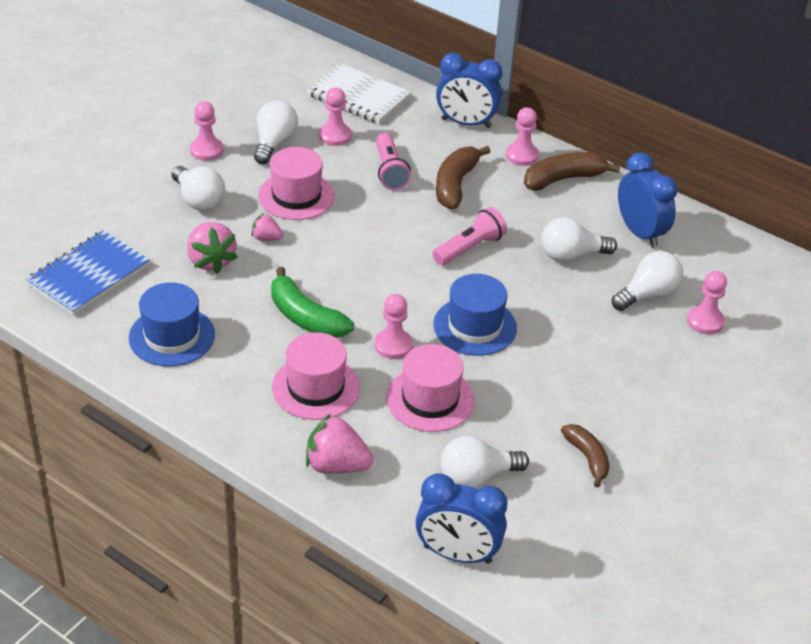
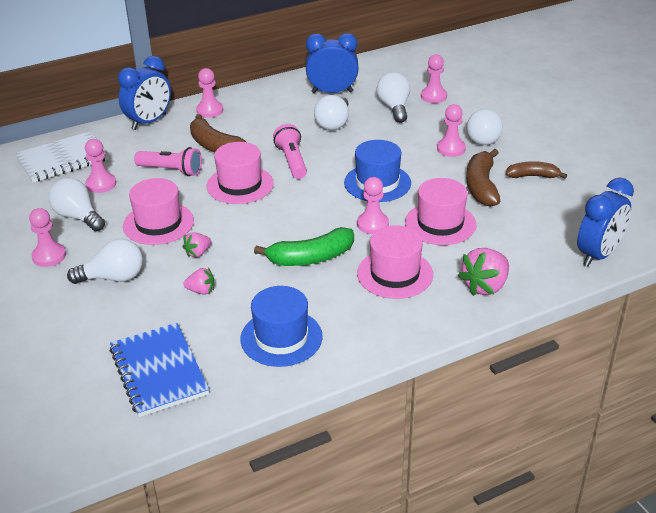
camera: 60 degrees left, 5 degrees down
pink strawberry [187,222,238,274] -> pink strawberry [183,268,214,295], size x0.56
white light bulb [440,436,529,488] -> white light bulb moved to [467,109,503,145]
brown banana [524,152,620,191] -> brown banana moved to [466,149,500,207]
none -> pink hat [207,142,274,204]
none -> pink pawn [437,104,466,157]

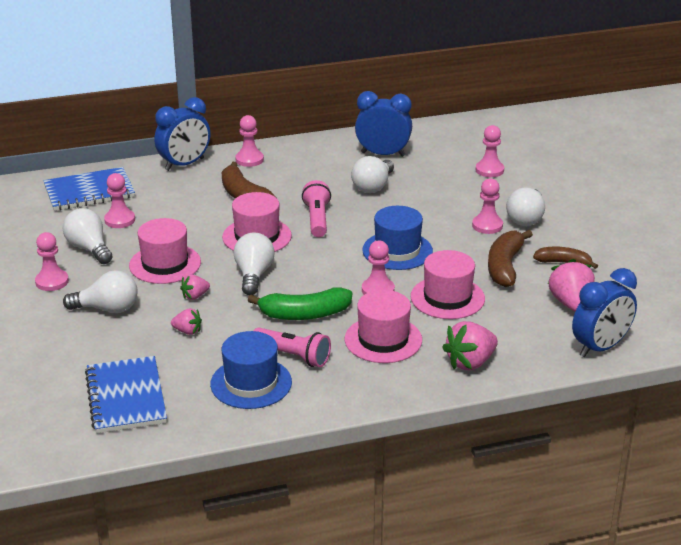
camera: 10 degrees right, 5 degrees down
white notebook [15,131,110,182] -> blue notebook [43,167,135,211]
pink flashlight [134,147,202,176] -> pink flashlight moved to [253,328,331,367]
white light bulb [376,72,410,123] -> white light bulb moved to [234,232,275,295]
none -> pink strawberry [548,259,595,311]

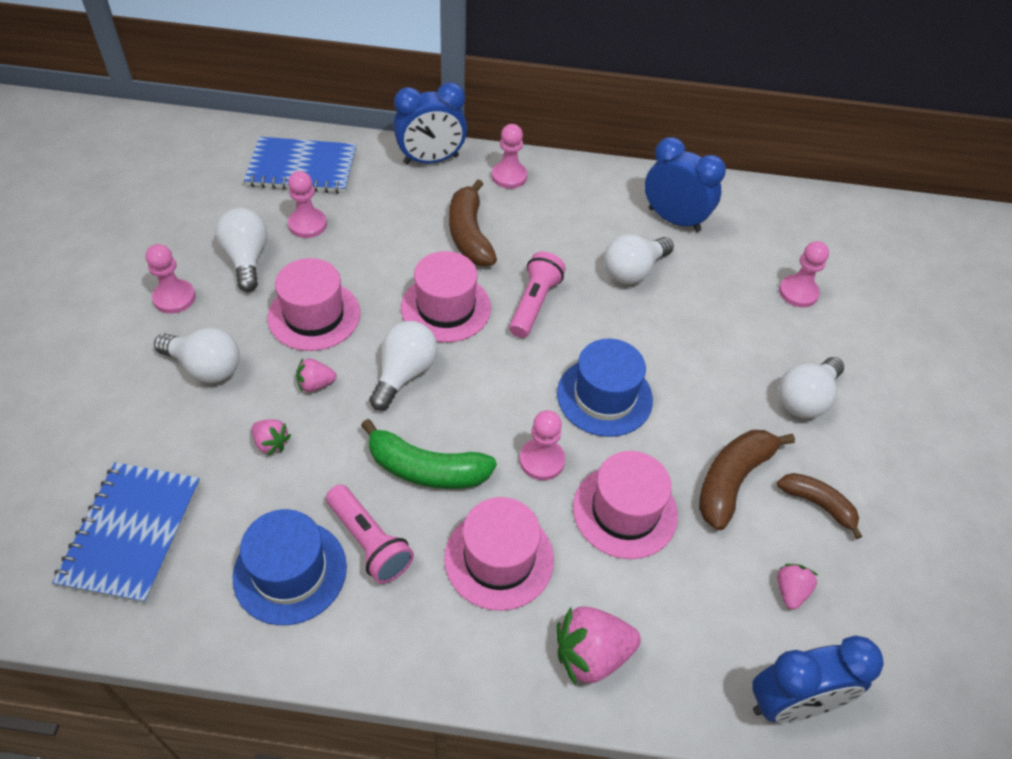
camera: 20 degrees right, 20 degrees up
pink pawn [472,178,503,234] -> none
pink strawberry [548,259,595,311] -> pink strawberry [777,564,818,610], size x0.56

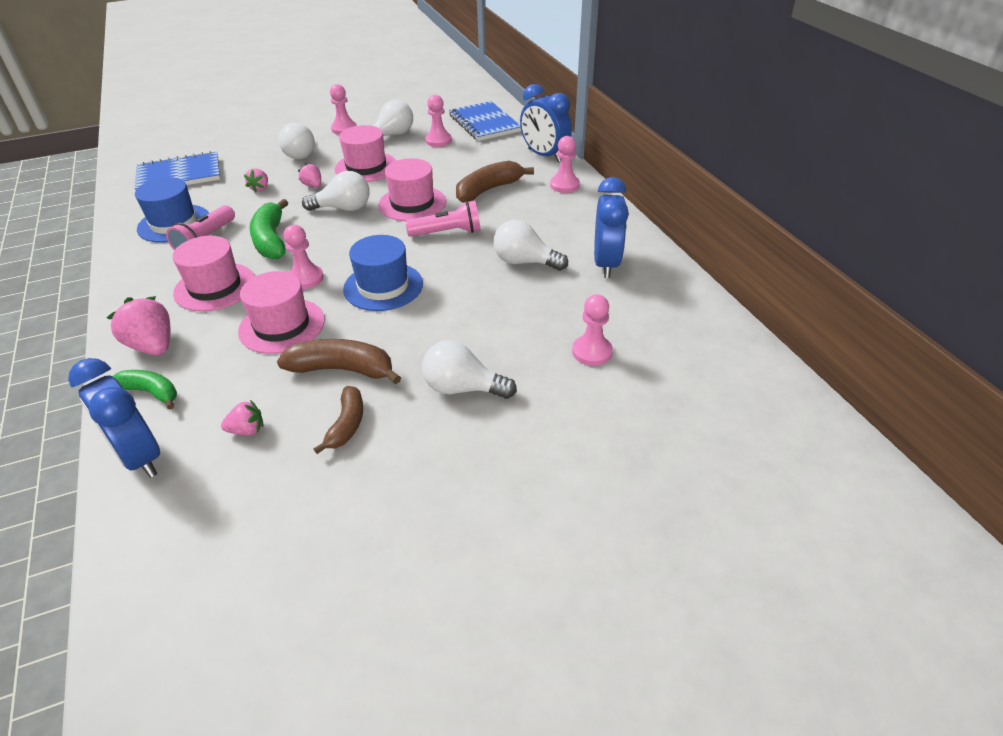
camera: 65 degrees right, 10 degrees down
none -> green banana [113,370,177,410]

